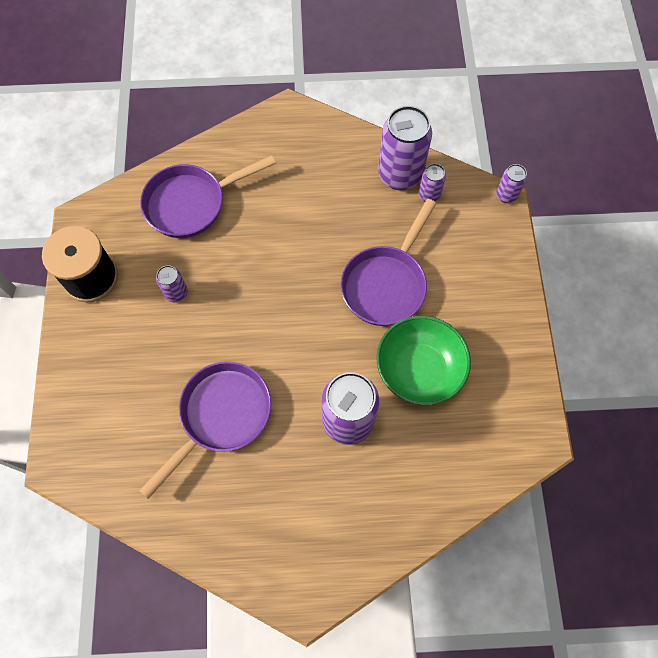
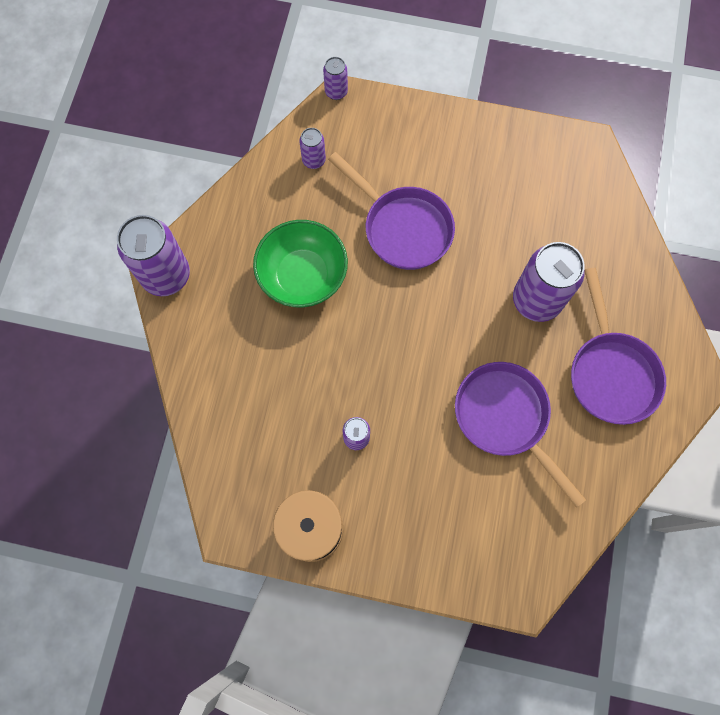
camera: 75 degrees left, 5 degrees up
purple pan [140,155,276,238] -> purple pan moved to [571,268,666,425]
green bowl [376,316,471,405] -> green bowl moved to [253,220,348,308]
purple can [378,106,432,190] -> purple can moved to [117,215,190,296]

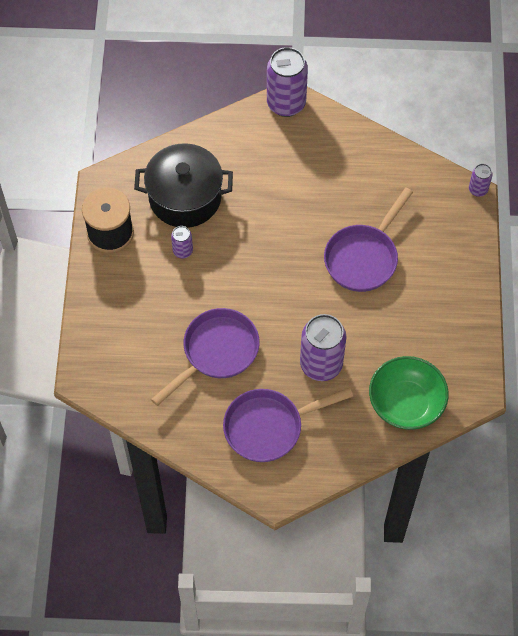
camera: 80 degrees right, 10 degrees down
green bowl [253,220,348,308] -> green bowl moved to [369,356,449,430]
purple can [299,128,326,169] -> none
none -> black pot [134,143,233,228]

